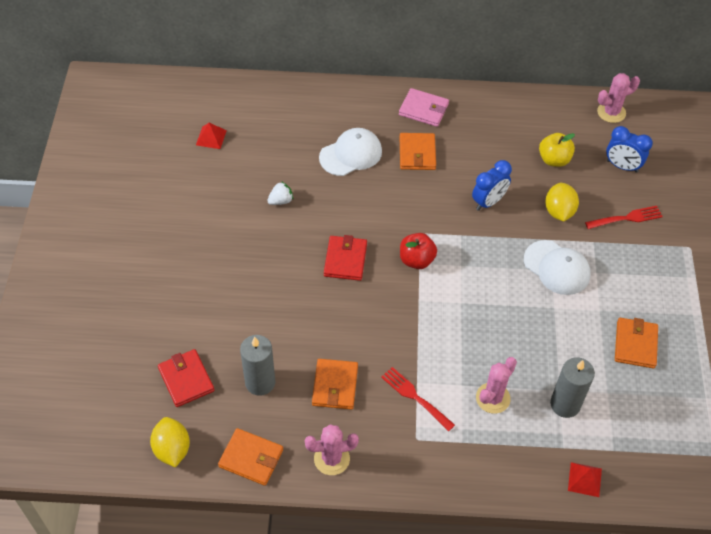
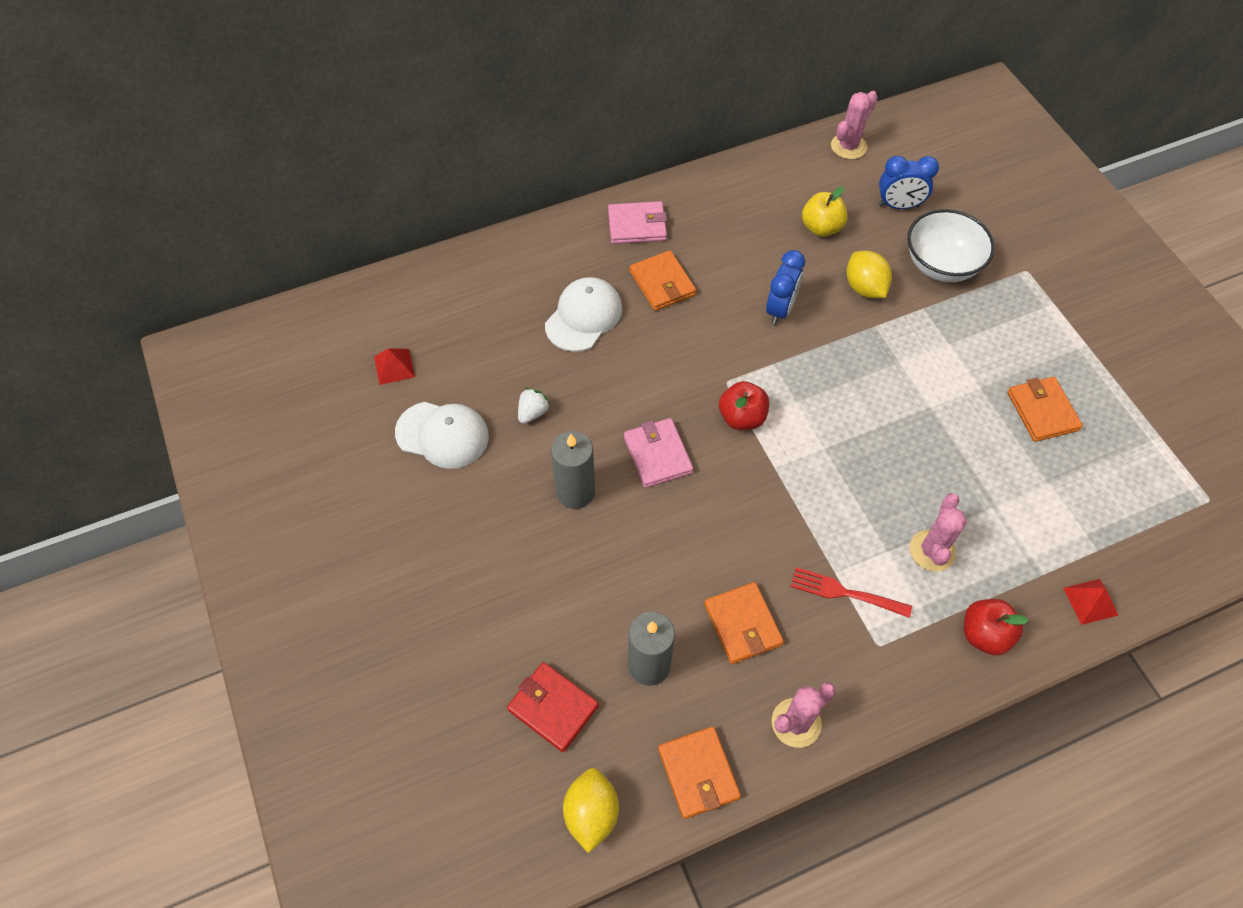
camera: 25 degrees left, 5 degrees up
yellow lemon [150,417,190,467] -> yellow lemon turned 45 degrees clockwise [563,768,619,853]
orange wallet [218,428,283,486] -> orange wallet turned 75 degrees clockwise [658,726,741,819]
red wallet [324,235,367,281] -> pink wallet [624,418,693,488]
white cap [524,240,591,295] -> white cap moved to [395,402,489,469]
grey candle [550,357,595,418] -> grey candle moved to [551,431,595,509]
red fork [585,206,663,229] -> white bowl [908,209,995,282]
none -> red apple [964,599,1029,656]

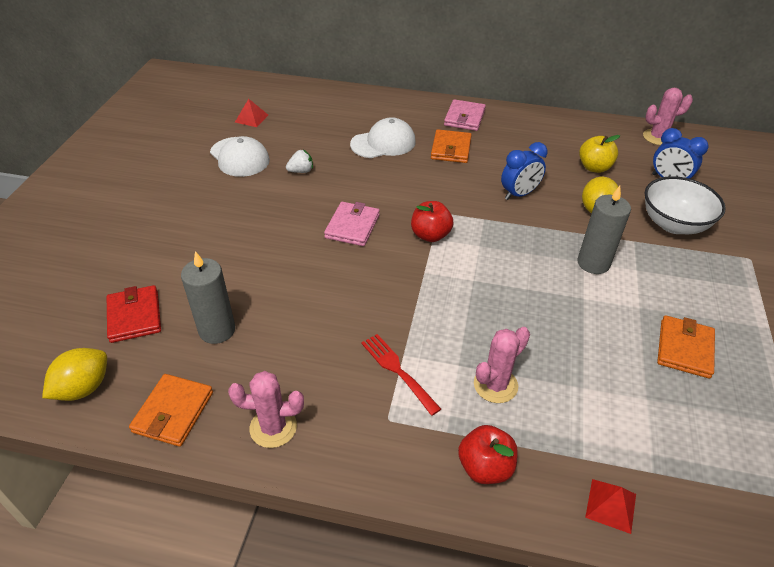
camera: 35 degrees right, 15 degrees down
grey candle [551,431,595,509] -> grey candle moved to [577,186,631,274]
pink wallet [608,201,667,244] -> pink wallet turned 75 degrees clockwise [444,99,486,131]
orange wallet [704,582,784,664] -> none

